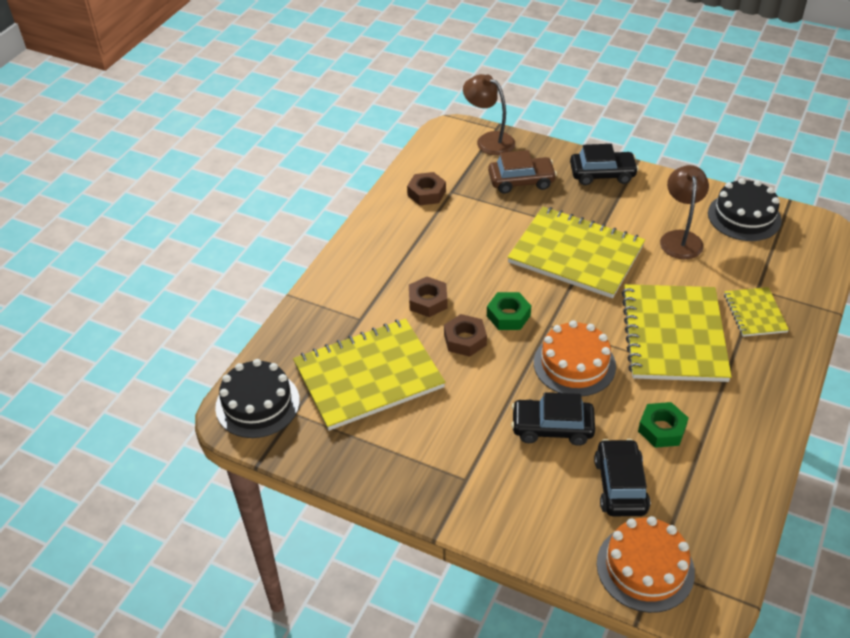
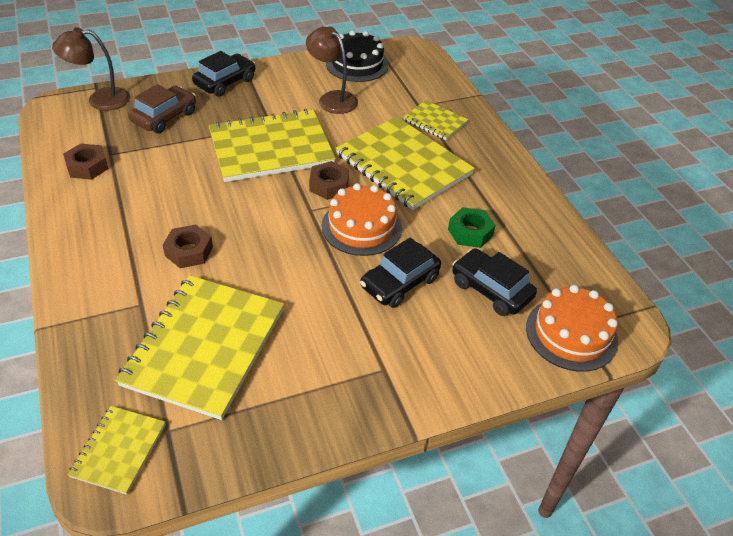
camera: 50 degrees left, 0 degrees up
black cake [215,359,300,438] -> yellow notebook [68,406,166,495]
brown nut [444,314,487,357] -> brown nut moved to [309,161,349,200]
green nut [487,292,531,330] -> none

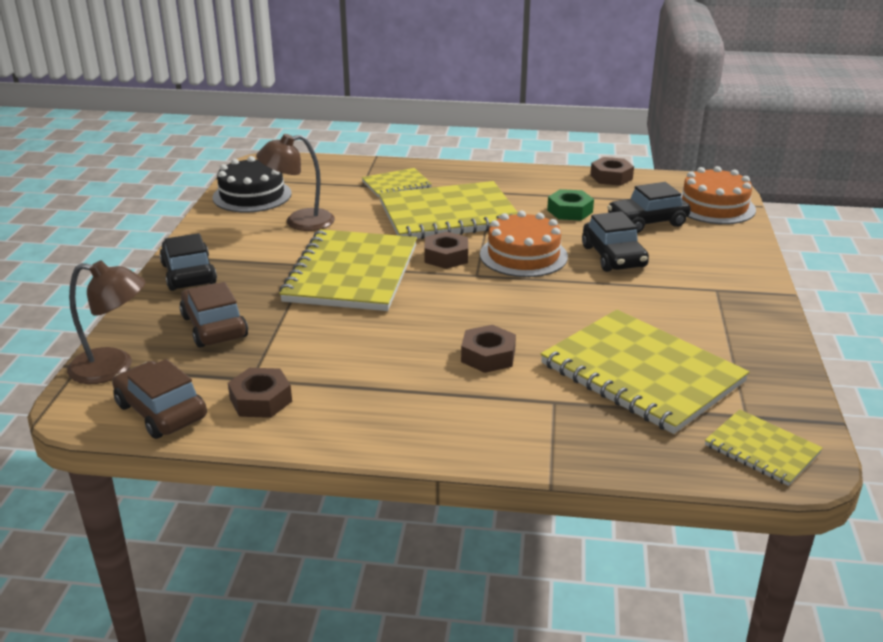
camera: 60 degrees left, 15 degrees down
brown lamp [52,27,130,111] -> brown lamp turned 105 degrees counterclockwise [67,260,146,384]
none -> brown car [112,359,207,439]
none -> brown nut [590,157,634,186]

